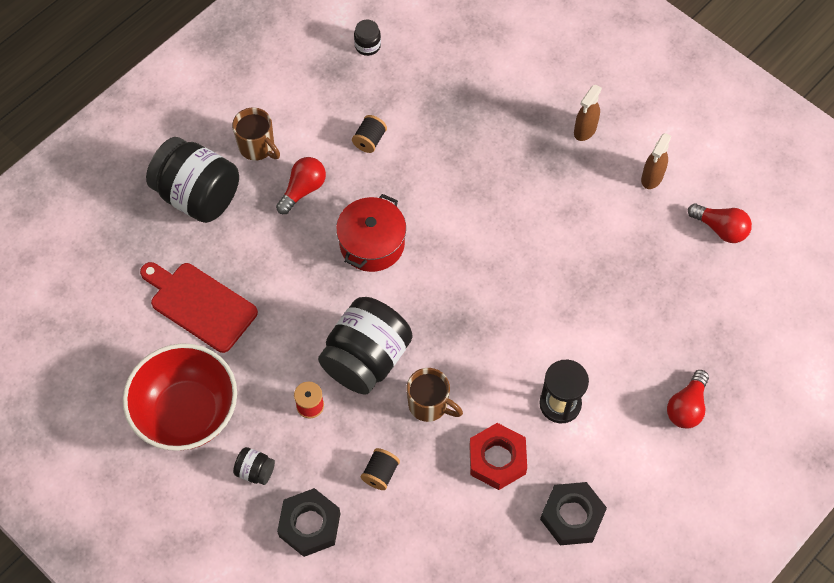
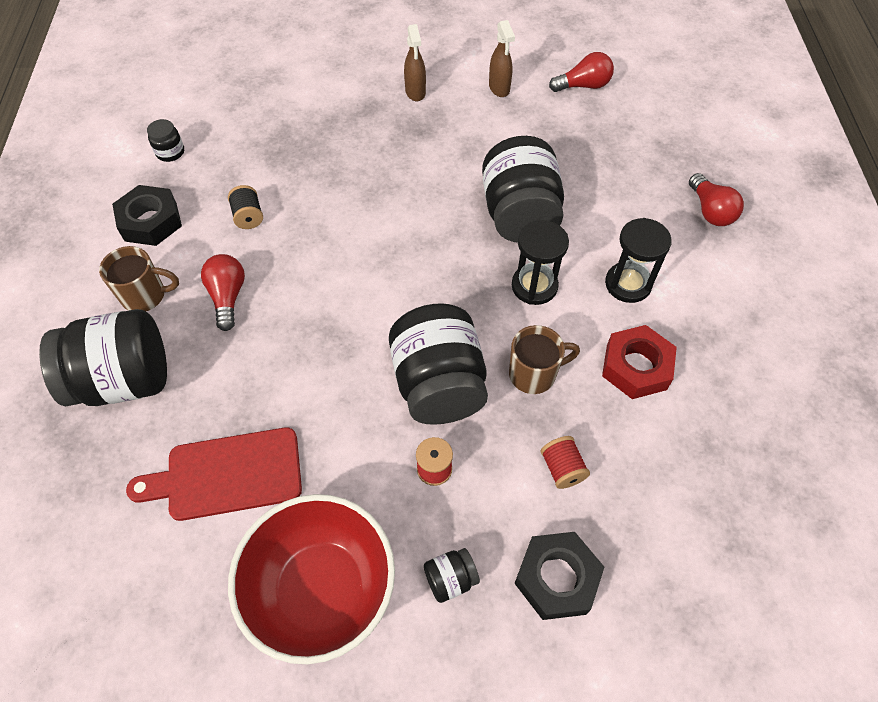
camera: 45 degrees left, 5 degrees down
red pot [336,194,406,272] -> none
black spool [361,448,400,490] -> red spool [541,436,590,489]
black nut [540,482,607,545] -> black nut moved to [112,185,182,246]
none -> black jar [482,136,564,243]
none -> black hourglass [512,220,569,305]

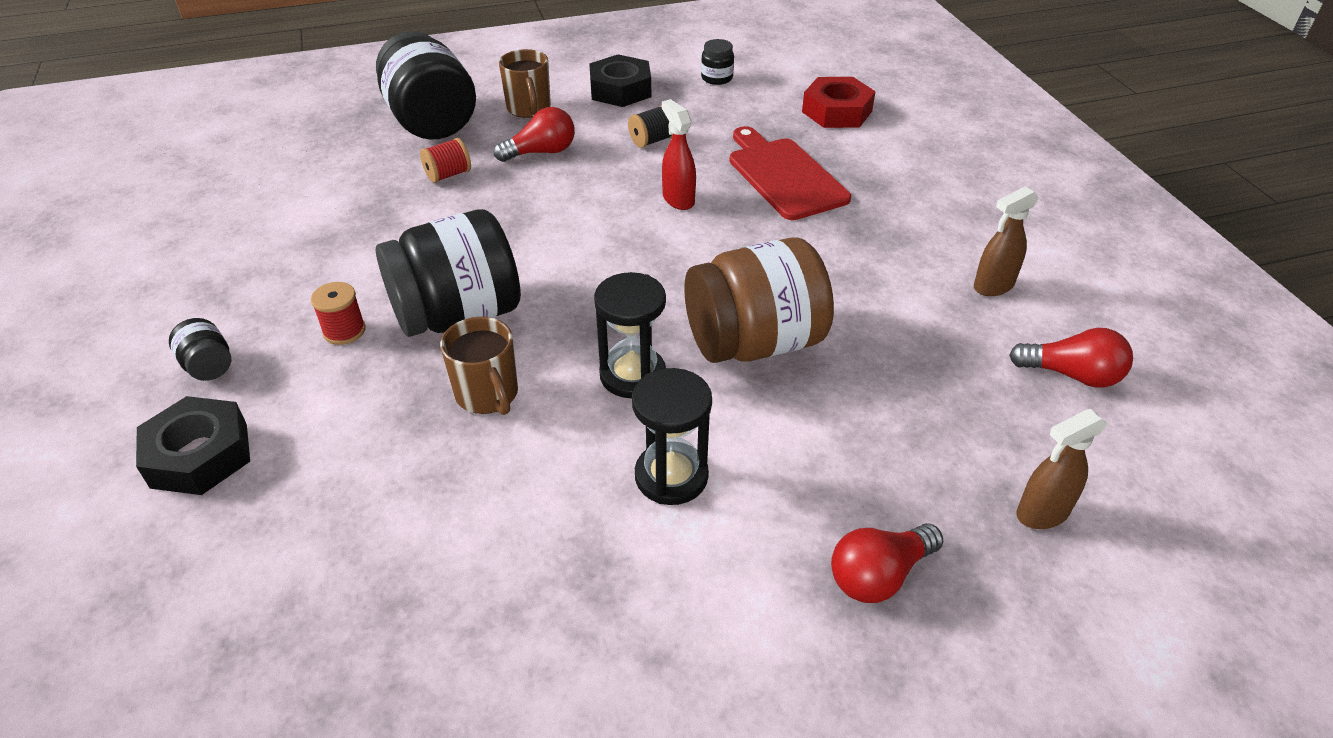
camera: 75 degrees right, 15 degrees down
red cutting board [126,427,302,521] -> red cutting board moved to [729,126,851,220]
red bowl [228,494,395,664] -> none
brown spray bottle [404,24,426,101] -> brown spray bottle moved to [1016,409,1107,529]
black jar [482,136,564,243] -> brown jar [684,237,834,363]
red spool [541,436,590,489] -> red spool moved to [420,138,471,183]
red light bulb [549,52,614,92] -> red light bulb turned 45 degrees counterclockwise [1009,328,1133,388]
red nut [602,325,677,399] -> red nut moved to [802,77,876,128]
none -> red spray bottle [662,99,696,210]

